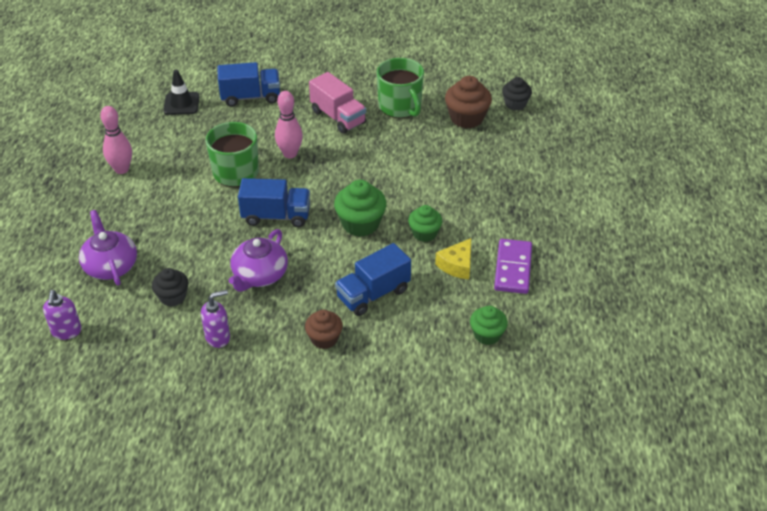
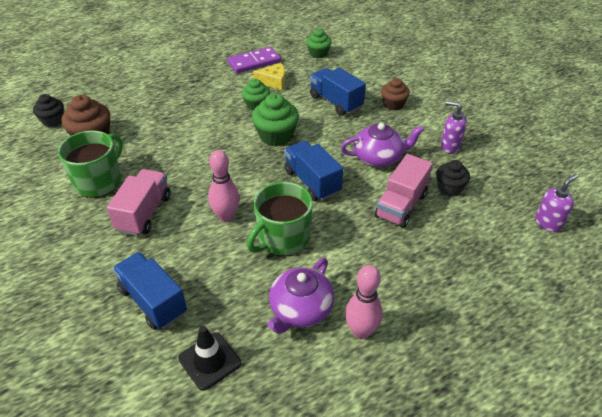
camera: 125 degrees left, 0 degrees up
purple teapot [79,210,137,285] -> purple teapot moved to [267,258,334,334]
blue truck [335,243,411,316] -> blue truck turned 150 degrees counterclockwise [310,68,366,116]
none -> pink truck [375,154,433,228]

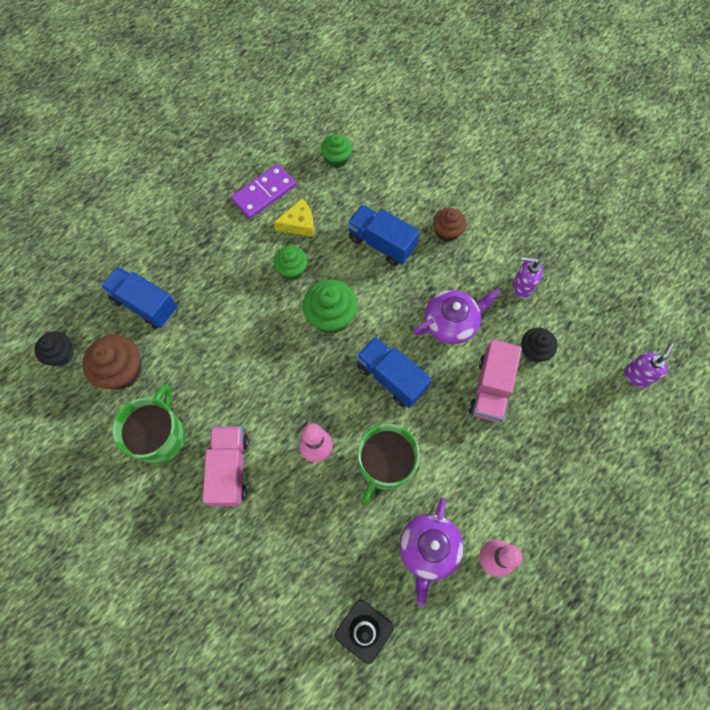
camera: 15 degrees left, 25 degrees up
blue truck [113,252,187,330] -> blue truck moved to [101,266,177,329]

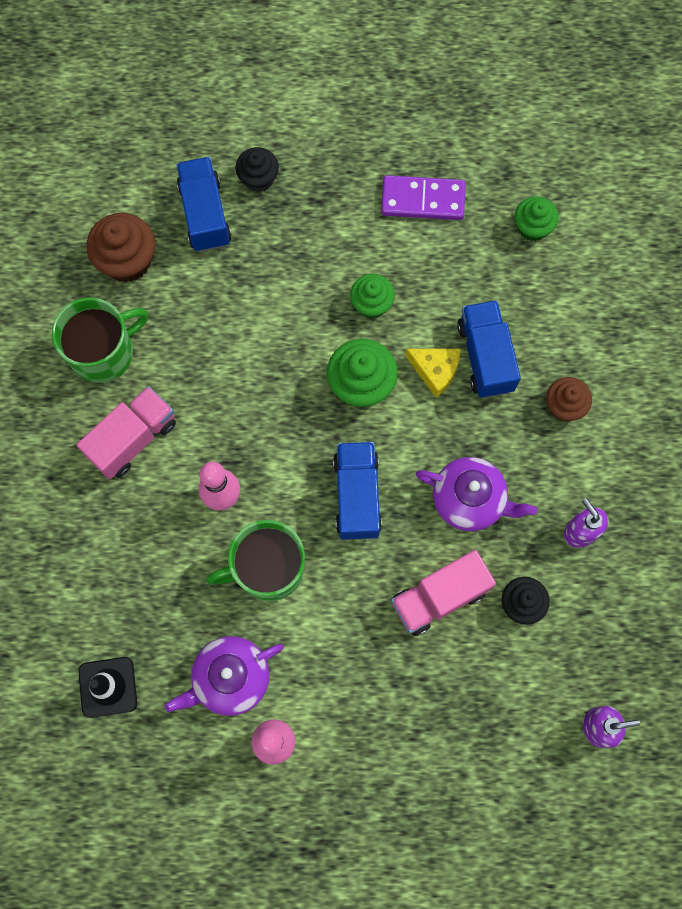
camera: 45 degrees right, 5 degrees up
black cupcake [35,331,74,366] -> black cupcake moved to [236,147,279,192]
yellow cheese [273,199,314,237] -> yellow cheese moved to [405,349,460,397]

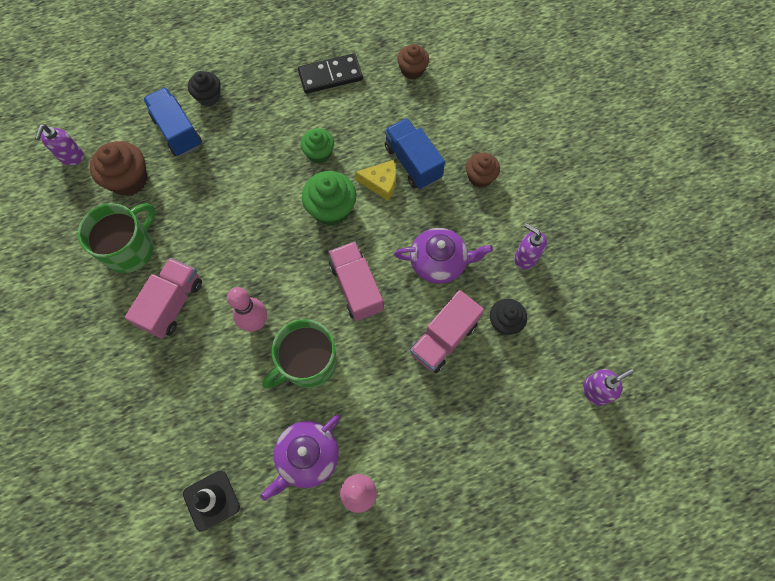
camera: 20 degrees left, 5 degrees down
blue truck [333,442,382,540] -> pink truck [328,241,383,321]
purple domino [381,175,466,220] -> black domino [298,54,363,94]
green cupcake [515,196,559,241] -> brown cupcake [397,44,429,80]
none -> purple soap dispenser [35,124,84,166]

